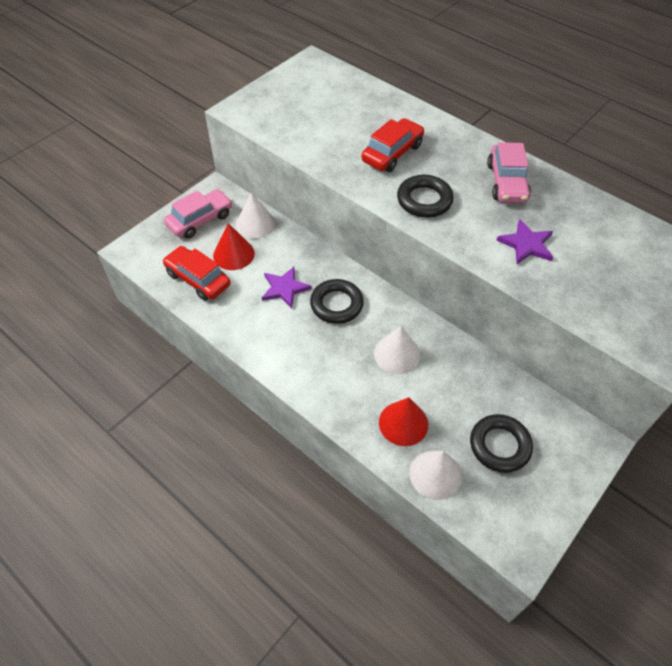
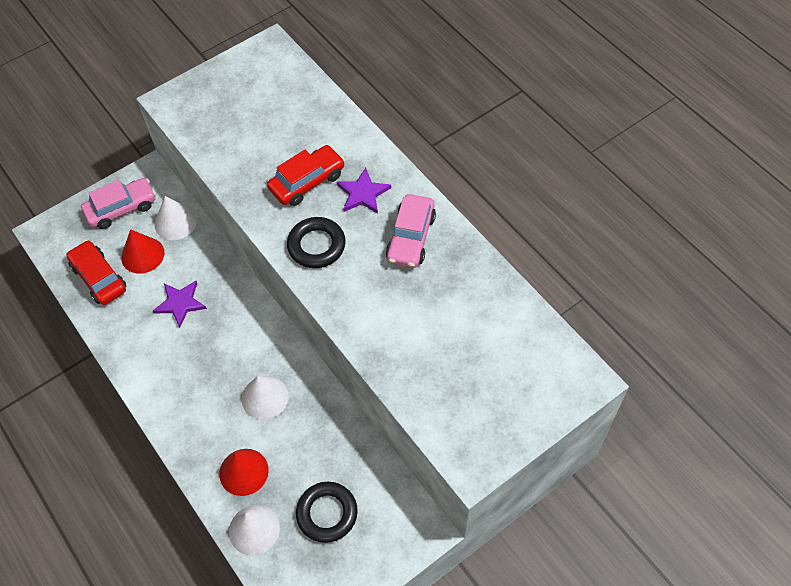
camera: 15 degrees right, 5 degrees up
black ring [310,279,364,324] -> none
purple star [496,219,553,264] -> purple star moved to [337,168,391,214]

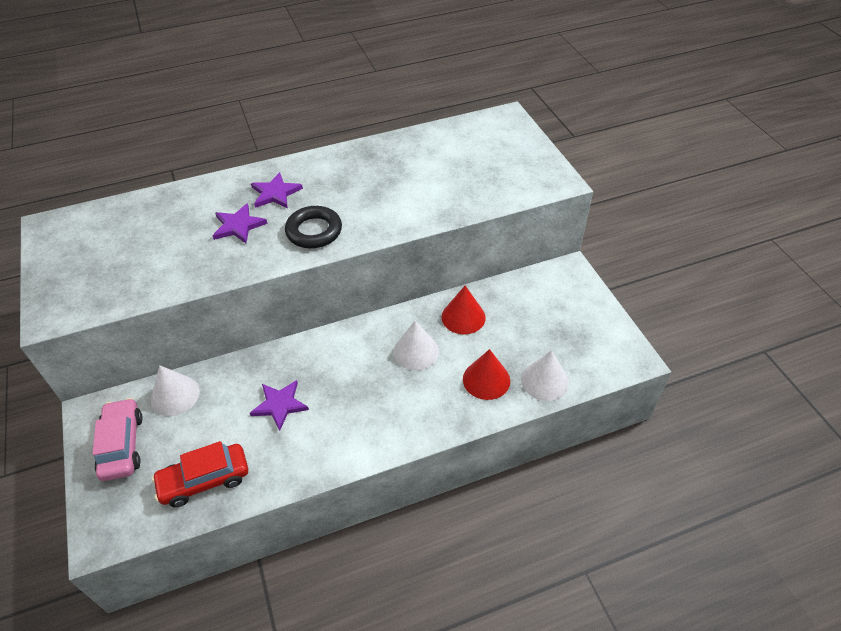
camera: 75 degrees left, 10 degrees down
red cone [121,229,164,274] -> red cone moved to [442,286,486,335]
red car [267,145,345,206] -> purple star [213,203,268,244]
black ring [296,482,358,543] -> none
pink car [386,194,436,268] -> none

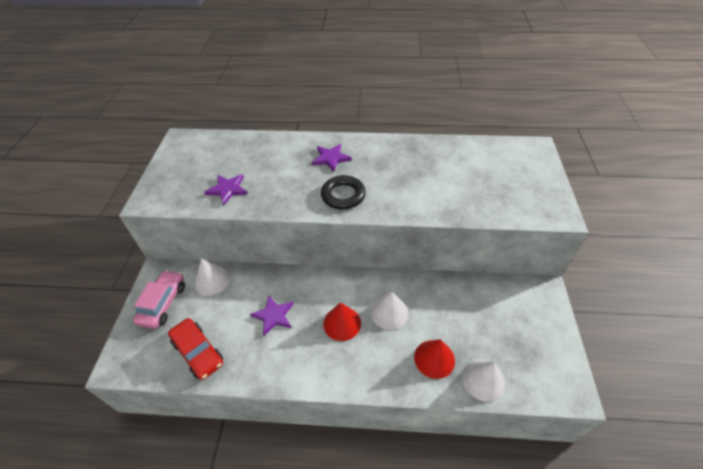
camera: 25 degrees right, 0 degrees up
red car [152,441,248,507] -> red car turned 135 degrees counterclockwise [168,318,223,380]
purple star [213,203,268,244] -> purple star moved to [204,174,248,205]
red cone [442,286,486,335] -> red cone moved to [323,302,361,341]

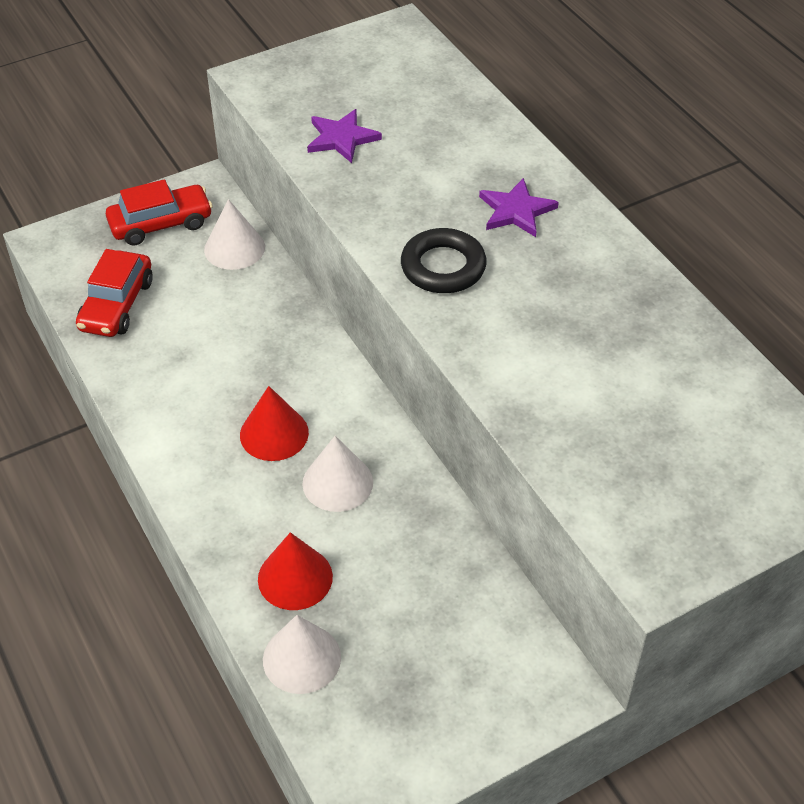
camera: 55 degrees right, 0 degrees up
pink car [133,270,185,329] -> red car [106,179,213,246]
purple star [250,296,294,336] -> none

